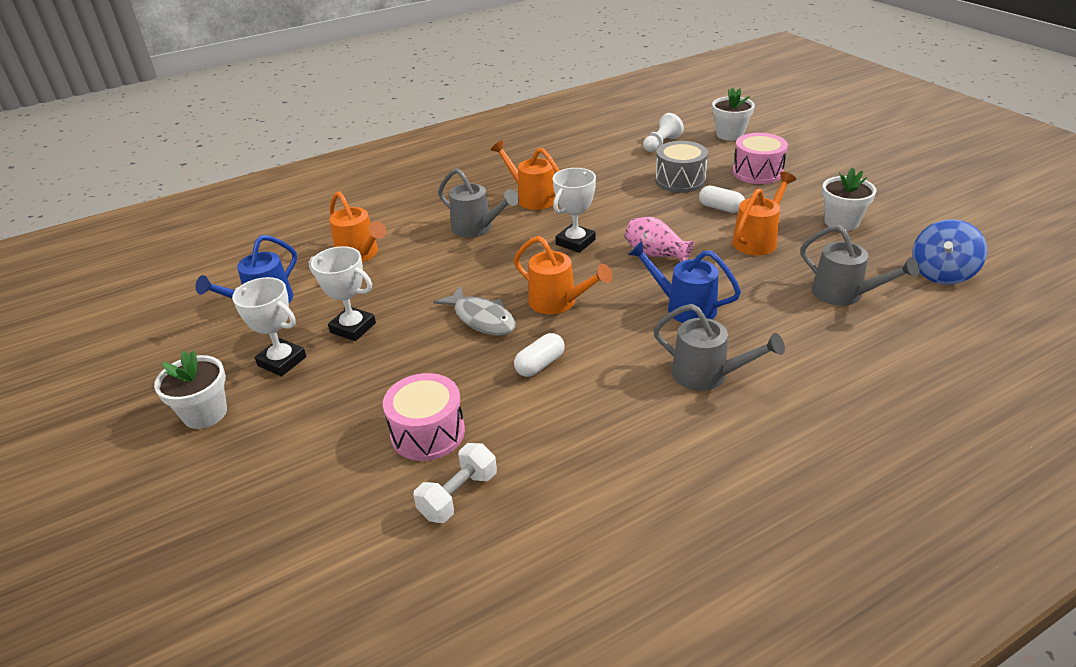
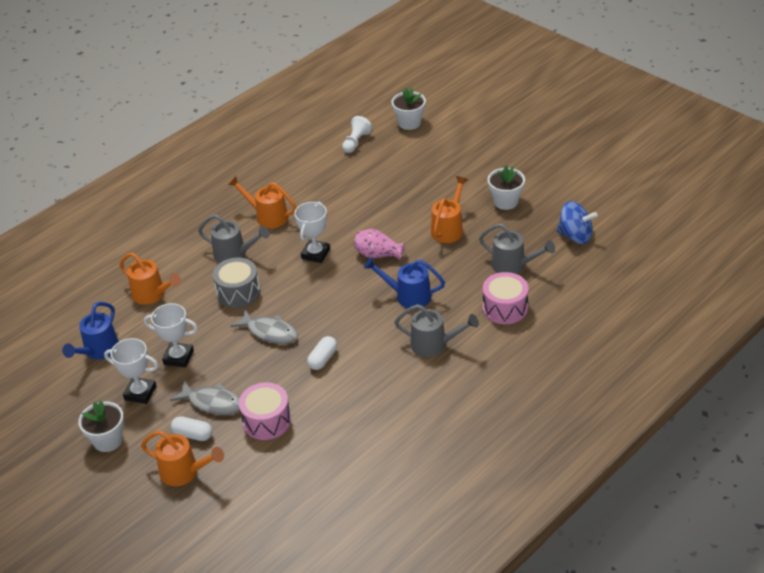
camera: 15 degrees left, 5 degrees up
white dumbbell [413,443,497,523] -> none
orange watering can [514,236,612,314] -> orange watering can moved to [141,431,224,486]
grey drum [655,141,708,193] -> grey drum moved to [213,258,260,308]
white capsule [699,186,745,213] -> white capsule moved to [171,416,212,441]
pink drum [733,133,788,184] -> pink drum moved to [483,272,529,324]
blue spinning top [913,219,987,285] -> blue spinning top turned 90 degrees counterclockwise [557,201,598,244]
none -> grey fish [170,381,240,415]

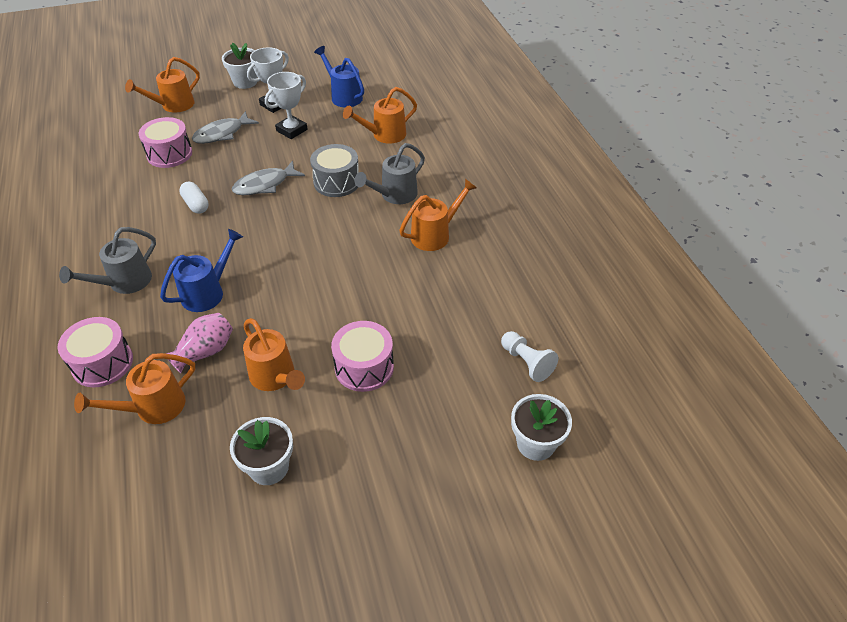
camera: 115 degrees right, 5 degrees up
white capsule [171,416,212,441] -> none
white trophy [294,202,330,263] -> none
pink vase [354,229,405,260] -> pink vase moved to [166,313,233,373]
grey watering can [479,223,555,274] -> orange watering can [74,353,195,424]
blue spinning top [557,201,598,244] -> none
none -> pink drum [331,321,394,392]

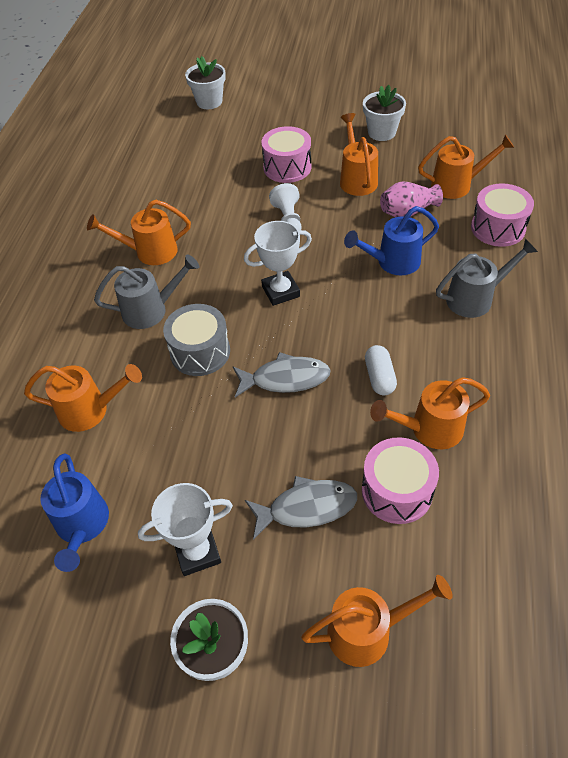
camera: 150 degrees left, 5 degrees up
white trophy [265,72,308,139] -> white trophy moved to [244,221,312,306]
white pawn [501,331,558,382] -> white pawn moved to [269,183,301,230]
none -> orange watering can [370,377,490,449]

